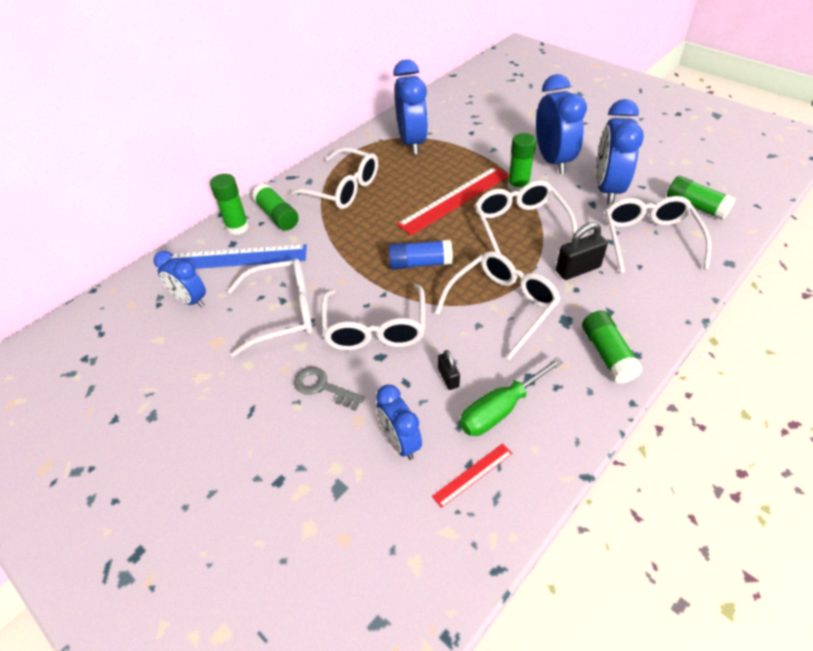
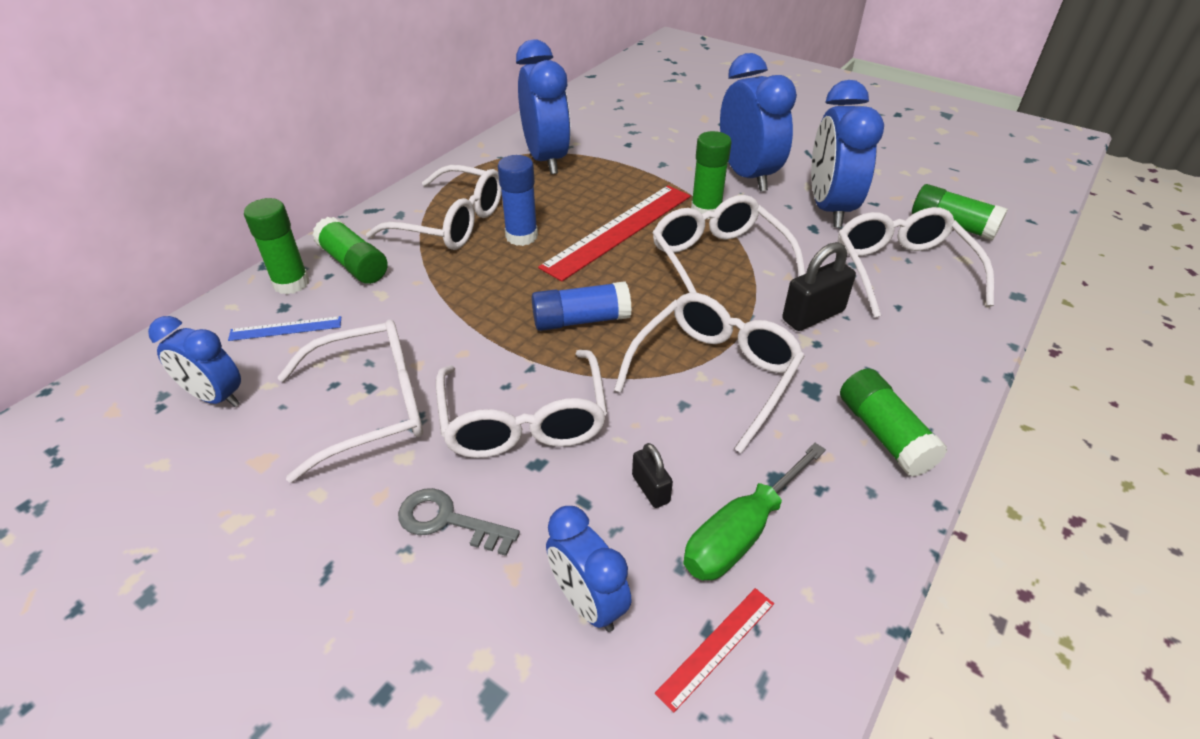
camera: 10 degrees left, 5 degrees down
blue ruler [157,244,307,271] -> blue ruler [228,316,341,341], size x0.47
none -> blue glue stick [498,155,538,246]

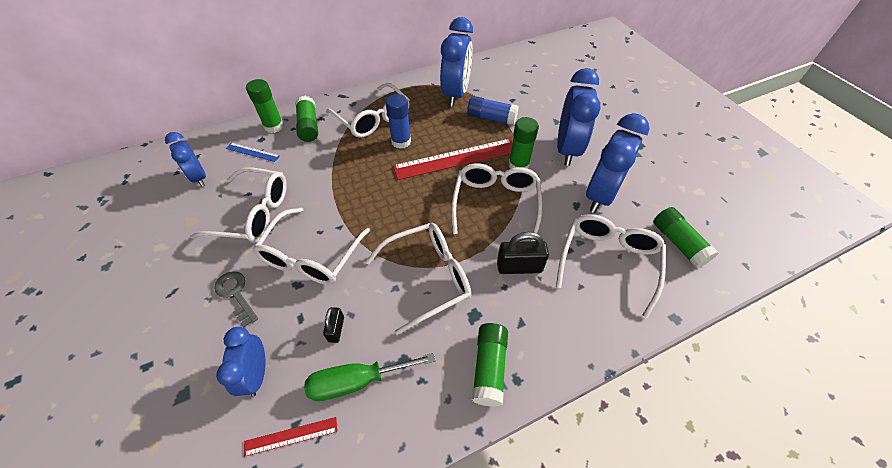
camera: 30 degrees right, 10 degrees up
blue glue stick [532,281,632,331] -> blue glue stick moved to [467,96,519,125]

